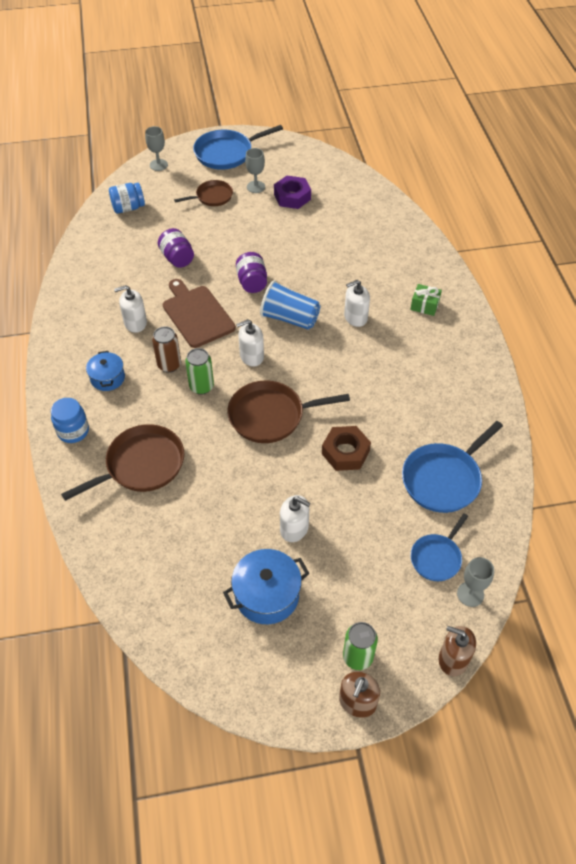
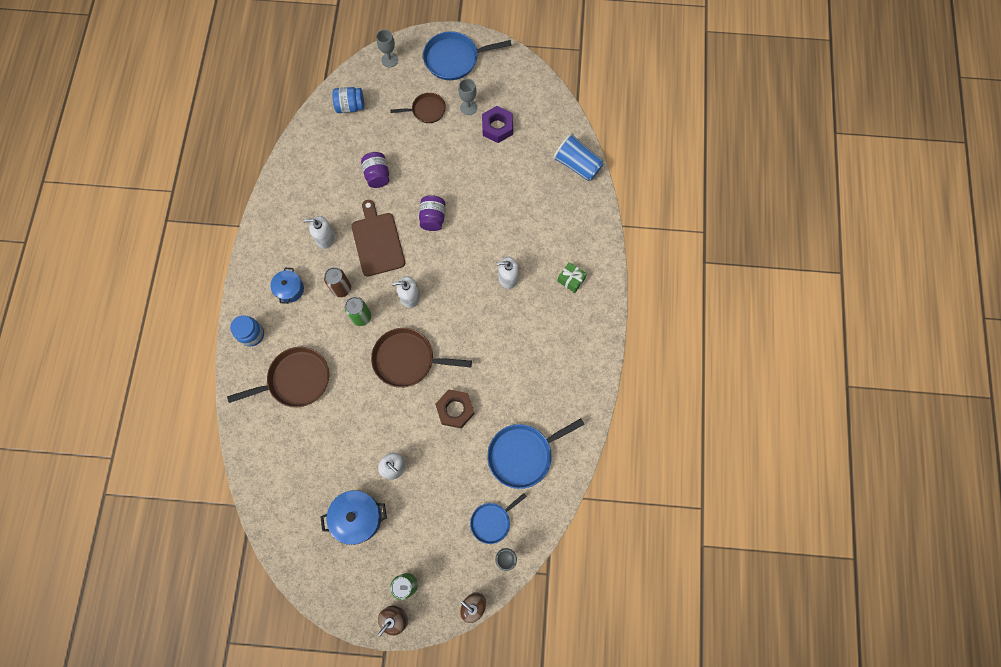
camera: 15 degrees right, 20 degrees up
blue cup [260,280,320,330] -> blue cup moved to [553,133,604,181]

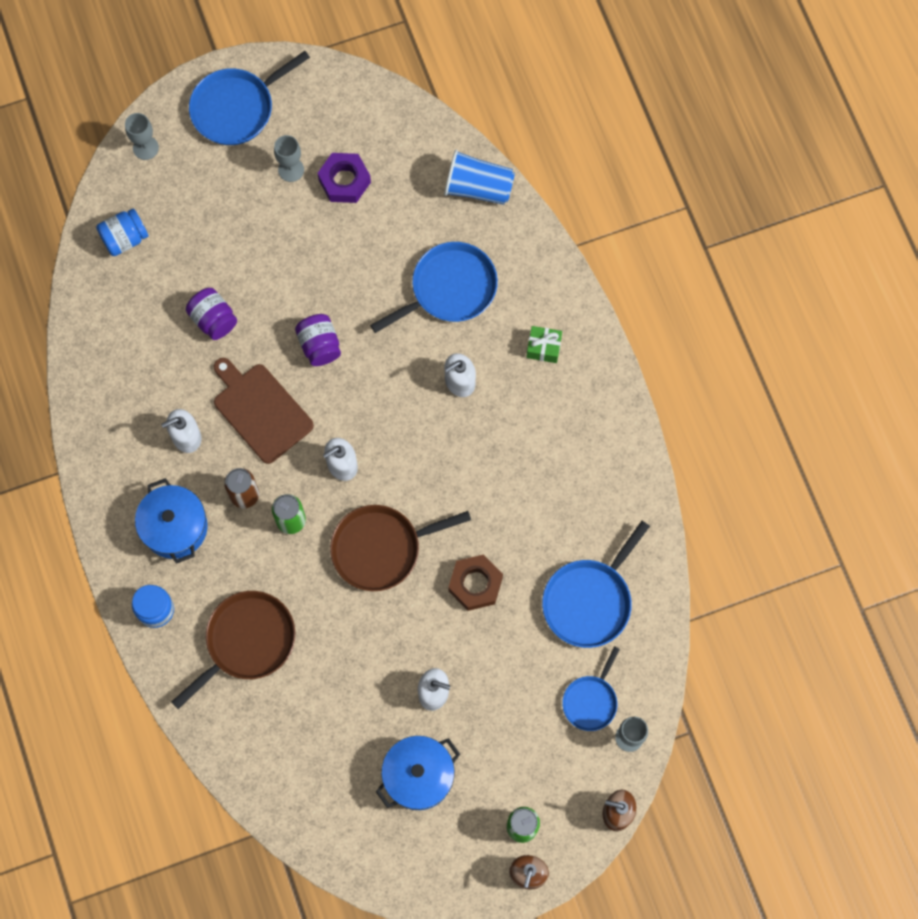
camera: 25 degrees left, 0 degrees up
blue pot [270,268,304,304] -> blue pot [135,478,208,564], size x1.56
brown pan [390,93,446,123] -> none
none -> blue pan [370,242,498,333]

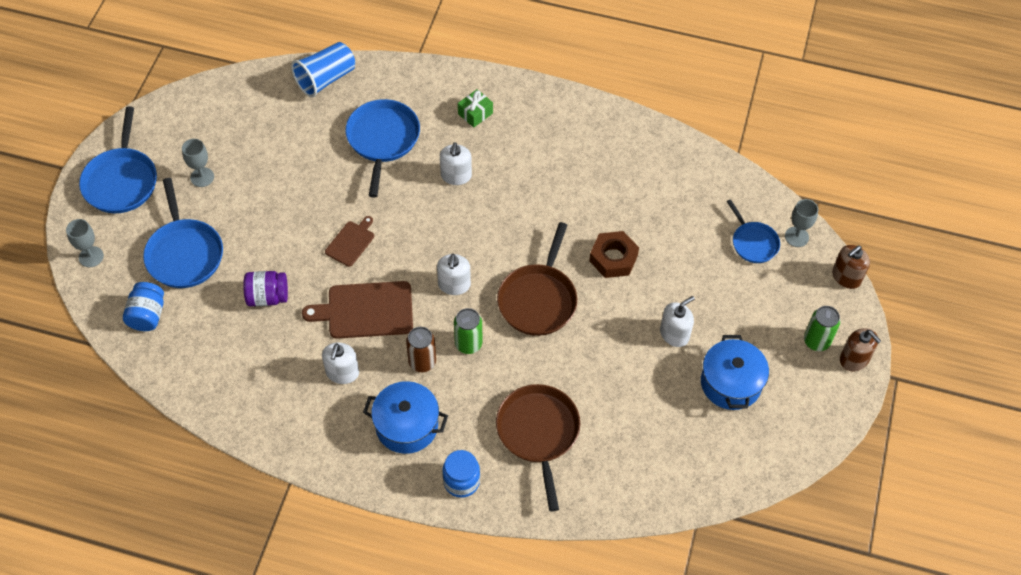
camera: 55 degrees left, 15 degrees down
purple jar [295,314,341,366] -> brown cutting board [325,216,374,267]
purple nut [317,153,371,203] -> none
blue pan [542,521,650,648] -> blue pan moved to [143,178,223,288]

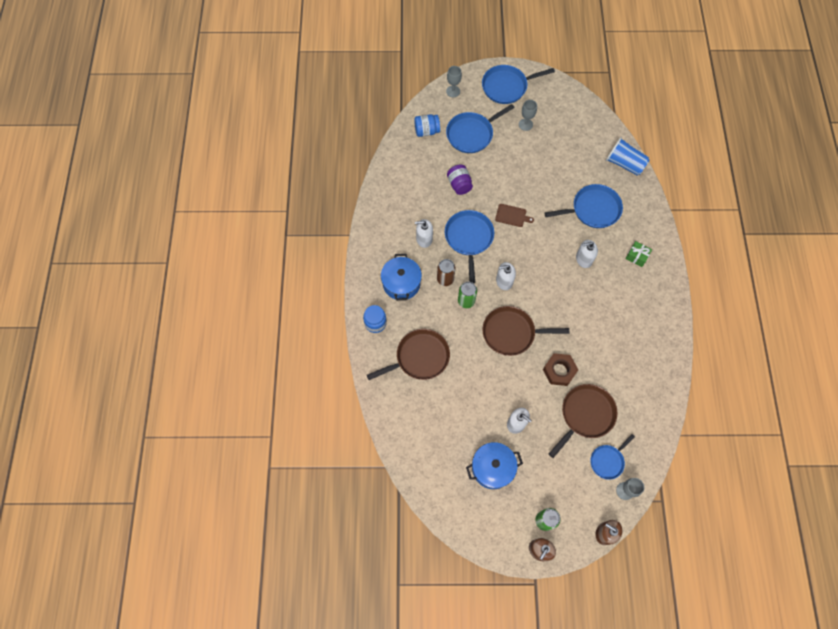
camera: 75 degrees right, 10 degrees up
brown cutting board [302,281,413,339] -> blue pan [445,210,494,283]
none -> brown pan [549,384,617,458]

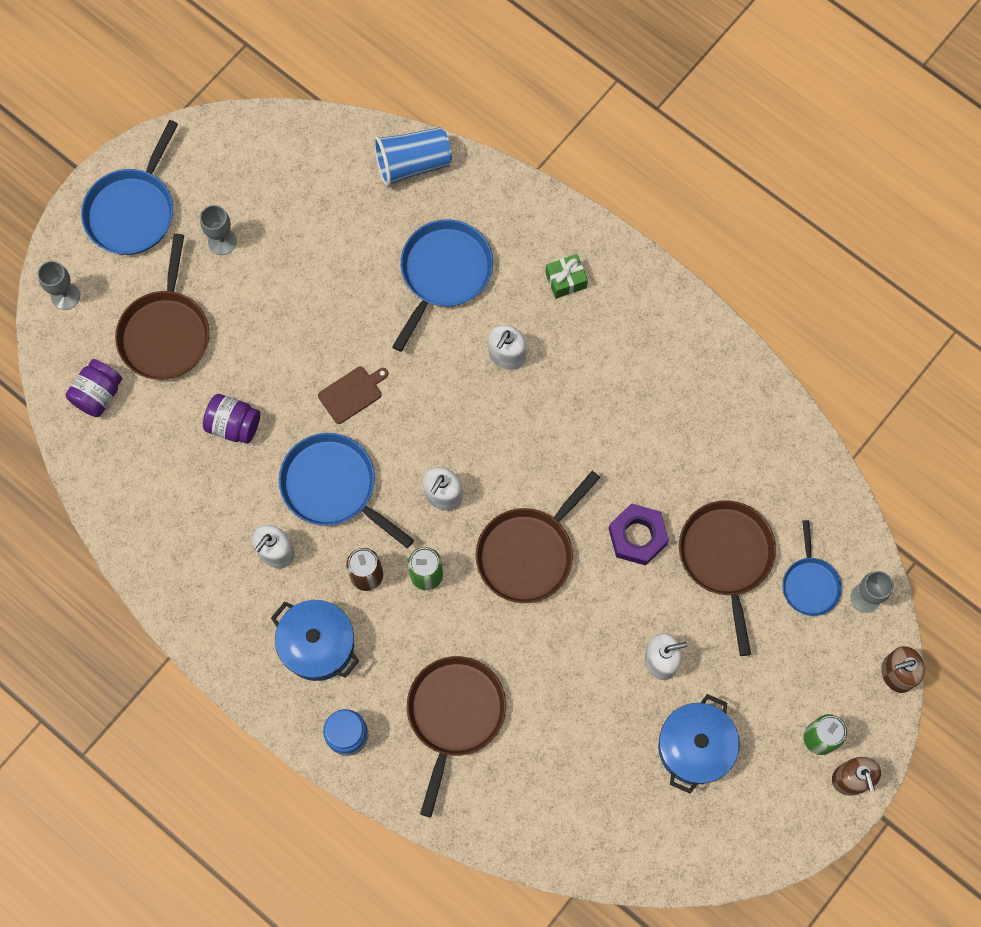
camera: 50 degrees left, 5 degrees up
blue jar [414,114,440,137] -> purple jar [66,359,122,417]
blue pan [446,104,515,153] -> brown pan [115,234,209,380]
brown nut [543,353,578,386] -> purple nut [608,503,669,566]

